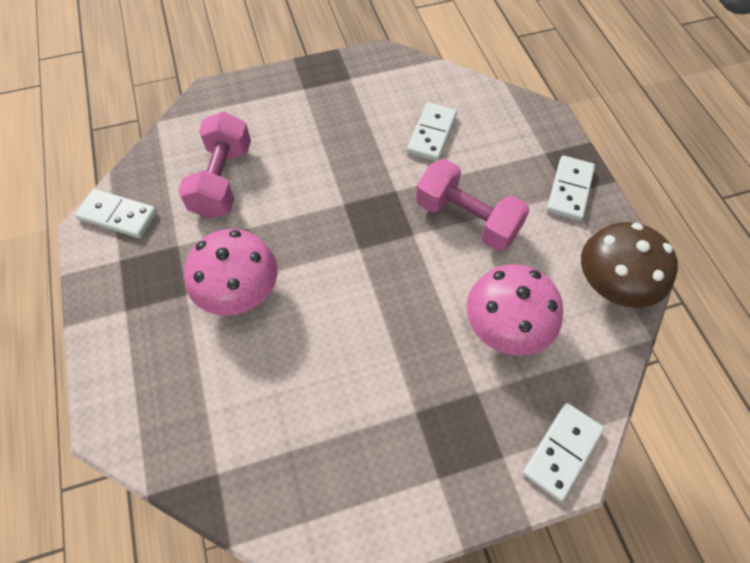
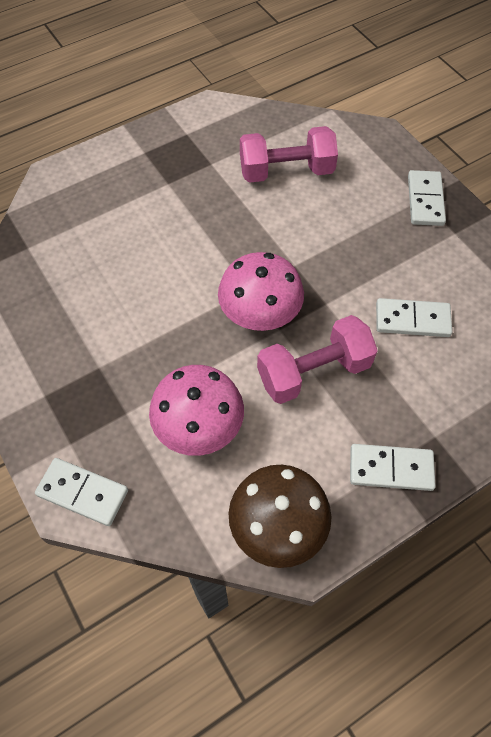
camera: 75 degrees right, 0 degrees up
white domino [75,189,157,238] -> white domino moved to [408,170,446,226]
pink mushroom [184,229,278,316] -> pink mushroom moved to [218,252,304,331]
pink dumbbell [416,159,530,251] -> pink dumbbell turned 45 degrees clockwise [257,315,378,404]

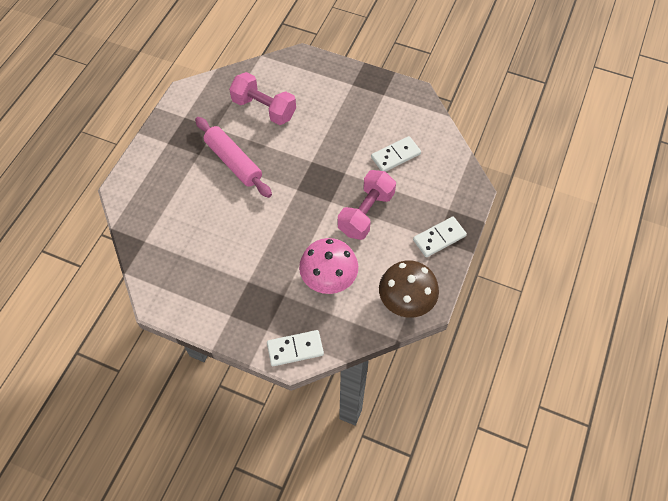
camera: 35 degrees left, 0 degrees up
pink mushroom [218,252,304,331] -> none
pink dumbbell [240,126,338,183] -> pink dumbbell turned 75 degrees clockwise [229,72,296,125]
white domino [408,170,446,226] -> none
none -> pink rolling pin [195,117,272,198]

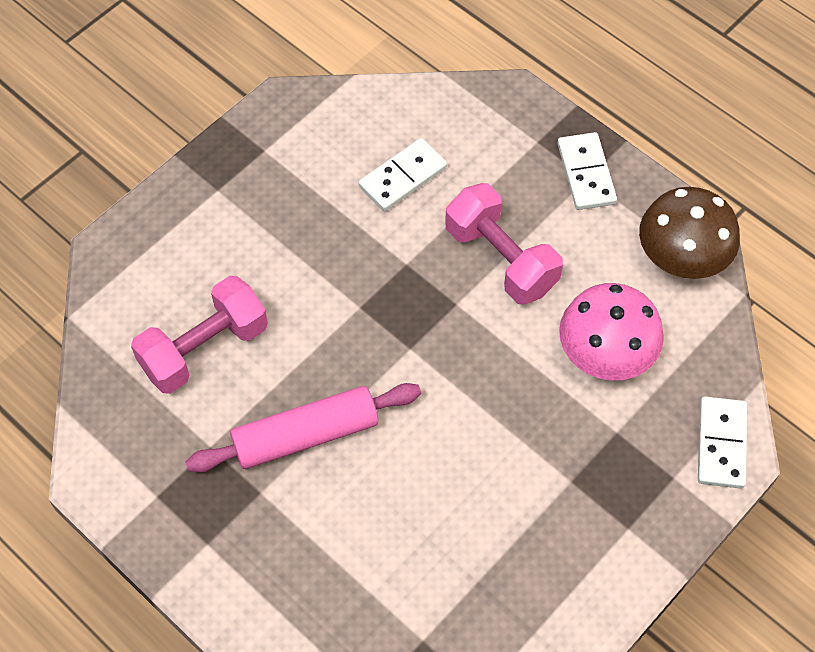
camera: 70 degrees left, 0 degrees up
white domino [371,136,421,172] -> white domino turned 60 degrees clockwise [359,138,447,211]

